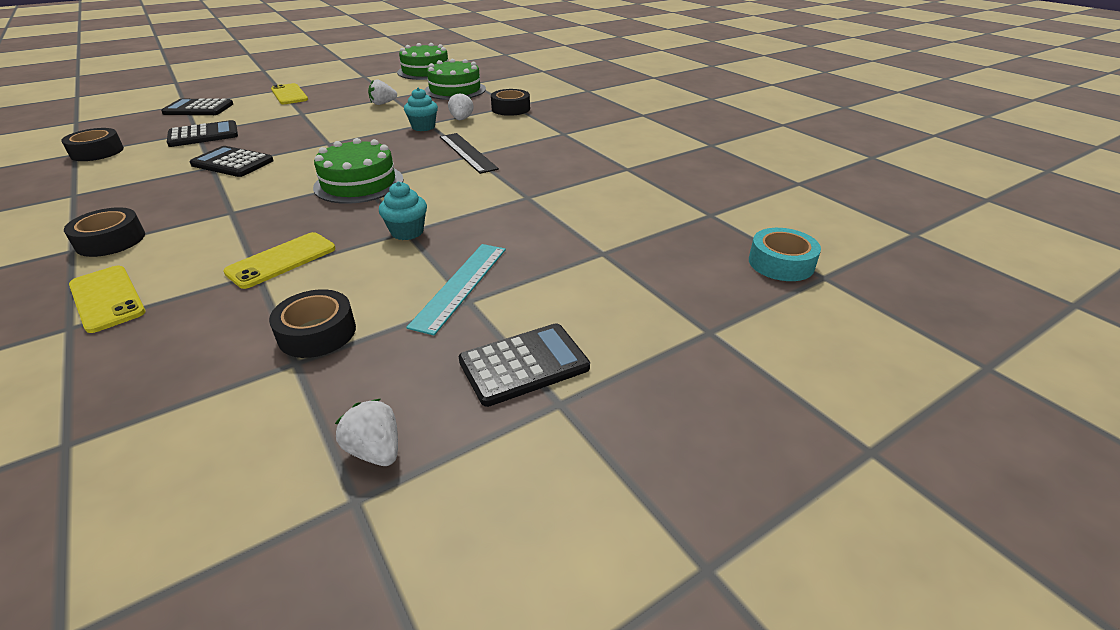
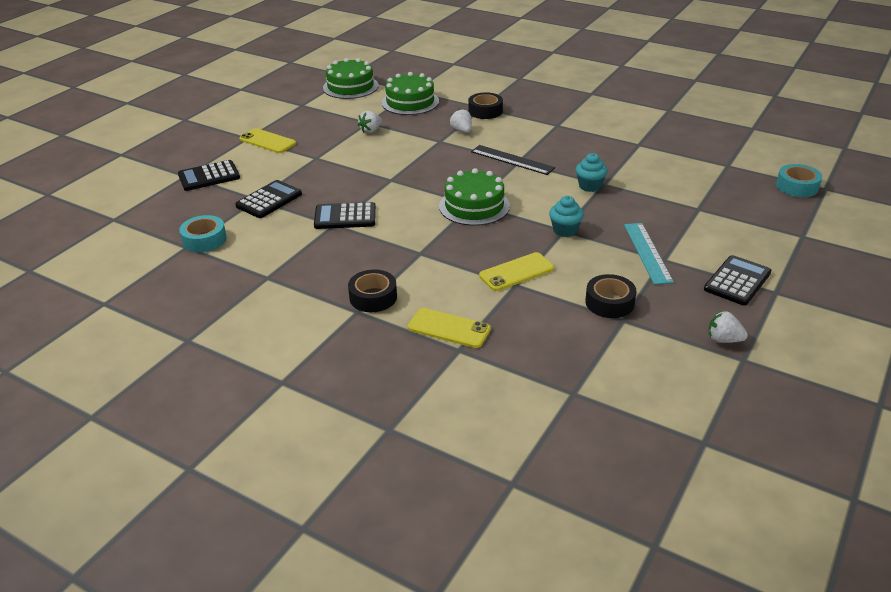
camera: 25 degrees left, 0 degrees up
black tape [61,128,124,161] -> turquoise tape [179,215,227,252]
yellow phone [223,232,335,289] -> yellow phone turned 45 degrees clockwise [479,252,554,291]
turquoise cupcake [404,88,438,131] -> turquoise cupcake moved to [575,153,608,192]

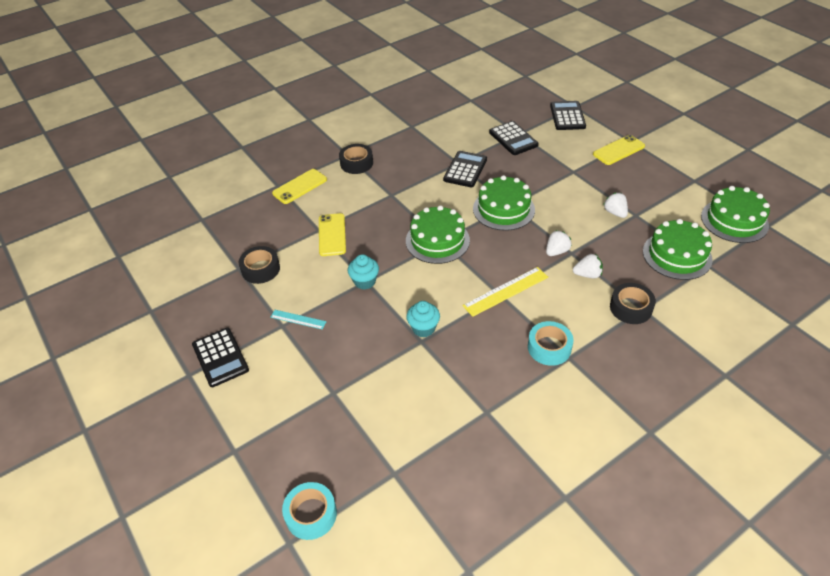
camera: 115 degrees right, 10 degrees up
turquoise tape [179,215,227,252] -> turquoise tape moved to [528,321,573,366]
black ruler [471,145,555,175] -> yellow ruler [463,267,548,317]
turquoise ruler [624,223,674,285] -> turquoise ruler [271,310,327,330], size x0.59
white strawberry [708,311,748,343] -> white strawberry moved to [546,230,572,256]
none -> green cake [473,175,535,231]

